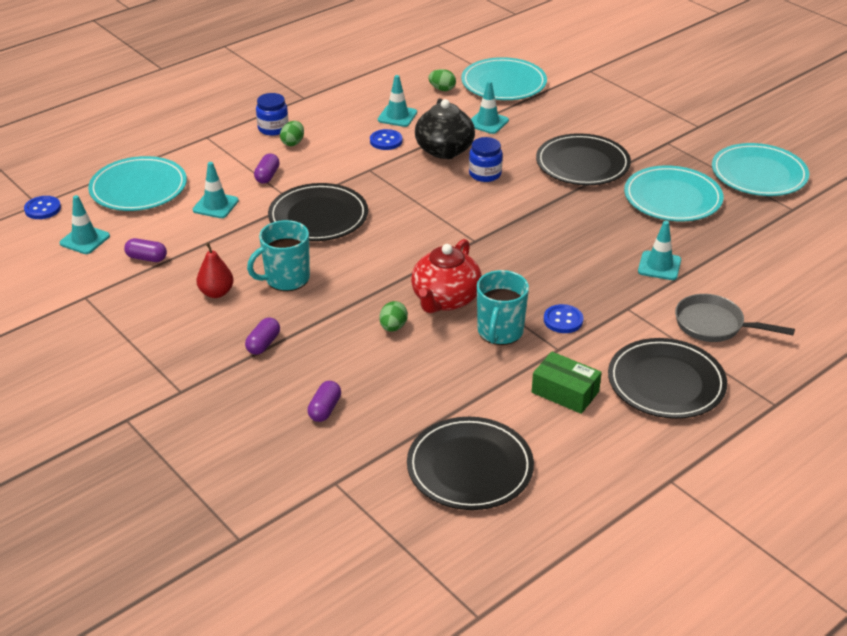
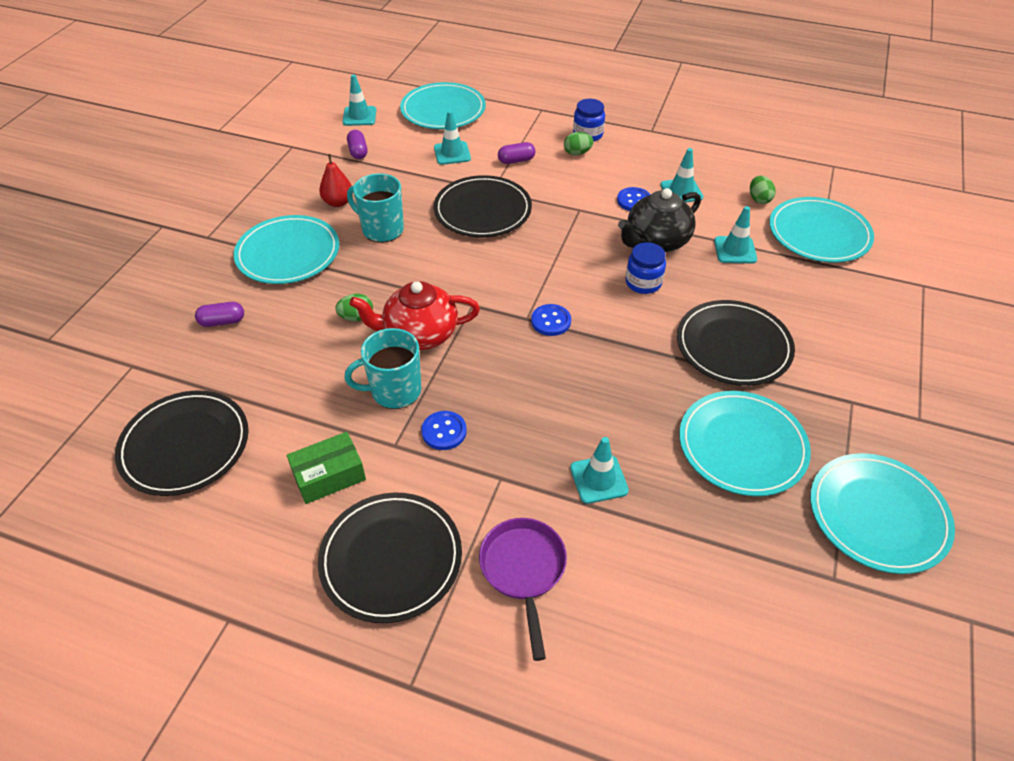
camera: 60 degrees right, 10 degrees up
blue button [24,196,61,219] -> blue button moved to [531,304,571,336]
purple capsule [245,317,280,355] -> turquoise plate [234,215,339,284]
green box [532,352,602,414] -> green box turned 60 degrees clockwise [287,432,366,504]
grey pan [675,294,795,342] -> purple pan [479,518,567,661]

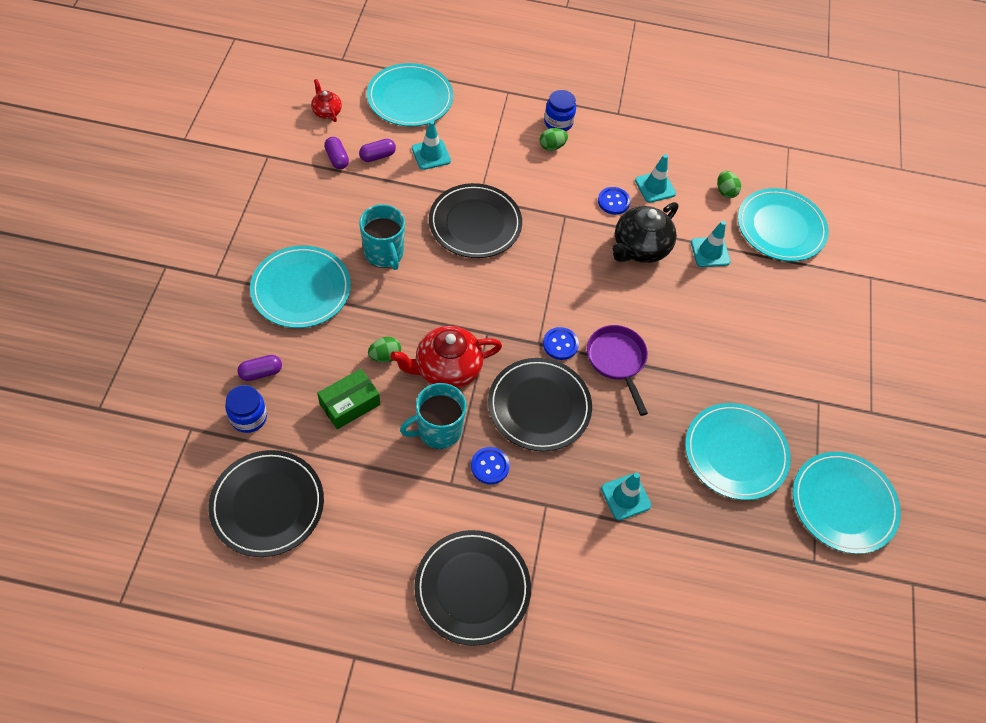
camera: 15 degrees left, 10 degrees up
green box [287,432,366,504] -> green box moved to [317,369,380,429]
red pear [319,154,352,207] -> none
turquoise traffic cone [342,74,376,126] -> red teapot [311,79,342,122]
turquoise mug [347,173,404,243] -> turquoise mug turned 135 degrees counterclockwise [359,204,405,270]
purple pan [479,518,567,661] -> purple pan moved to [587,325,648,416]
purple capsule [498,142,535,164] -> purple capsule moved to [359,139,396,162]
blue jar [626,242,666,294] -> blue jar moved to [225,385,267,433]
black plate [677,300,795,386] -> black plate moved to [488,358,592,451]

